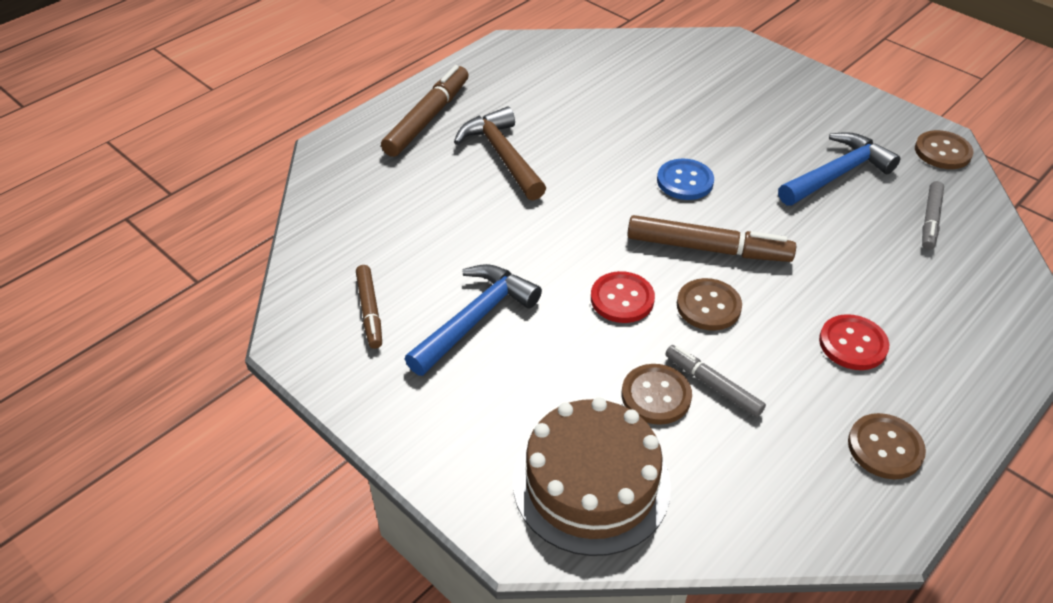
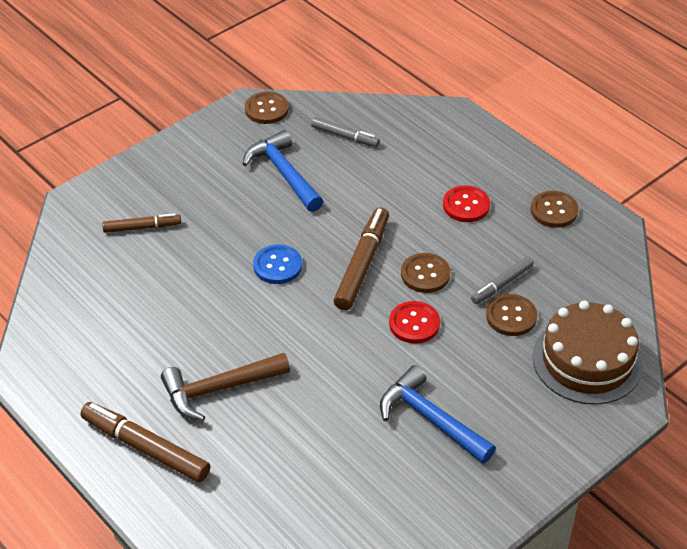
camera: 85 degrees left, 0 degrees up
brown marker [356,265,382,349] -> brown marker moved to [102,213,181,233]

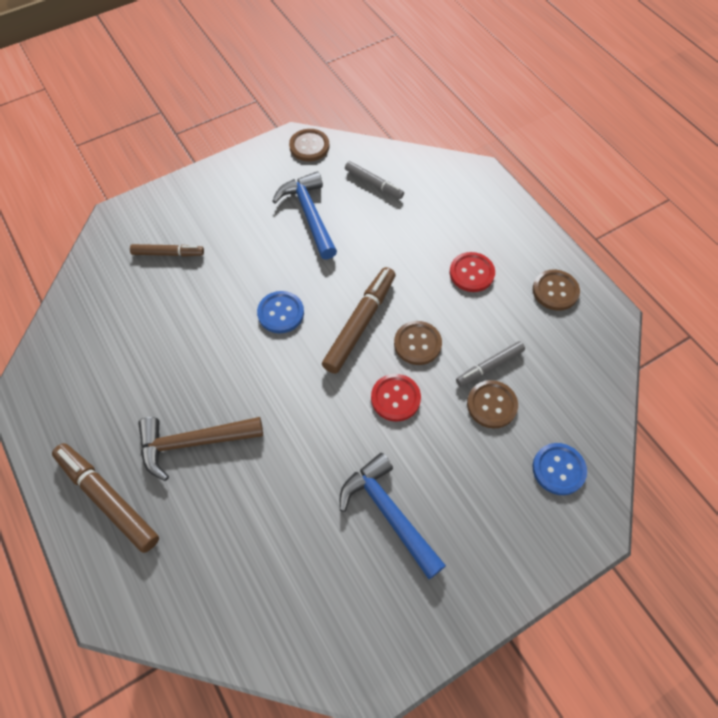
camera: 10 degrees right, 15 degrees up
brown cake [533,301,643,404] -> blue button [532,443,587,495]

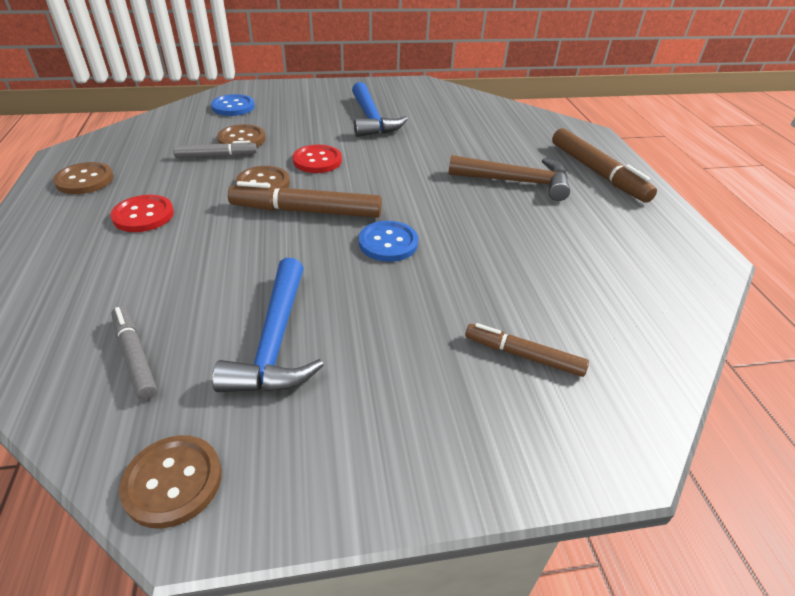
camera: 160 degrees left, 20 degrees down
brown marker [322,267,395,374] -> brown marker turned 45 degrees clockwise [228,181,382,218]

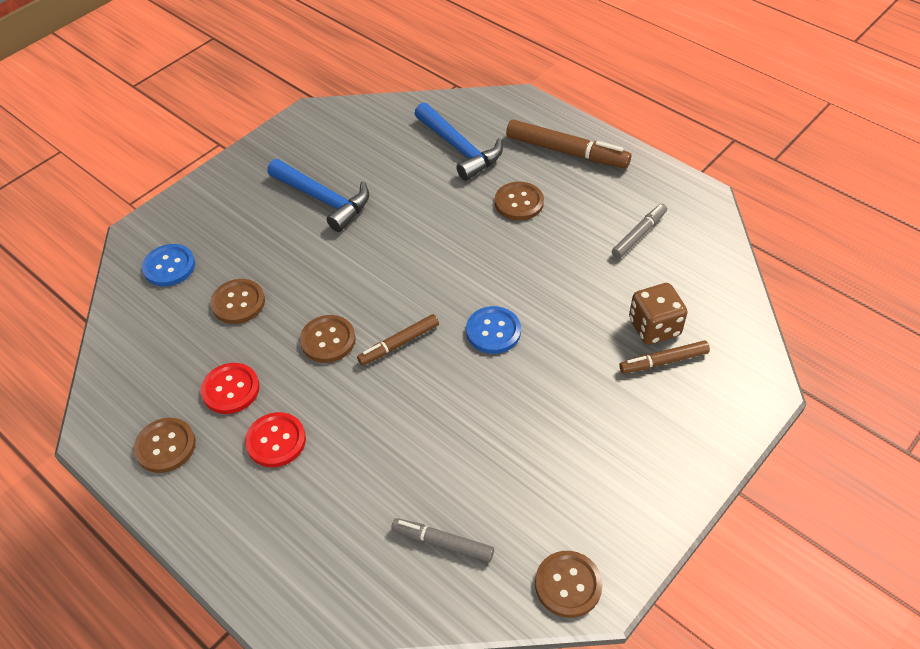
camera: 35 degrees left, 10 degrees up
grey marker [173,141,257,158] -> grey marker moved to [612,204,667,259]
blue hammer [212,258,324,392] -> blue hammer moved to [414,102,503,181]
brown marker [228,181,382,218] -> brown marker [357,314,439,366], size x0.60
red button [293,145,342,173] -> red button moved to [201,363,260,414]
brown hammer [448,155,570,201] -> brown button [495,181,544,221]
none -> brown dice [629,283,688,345]

